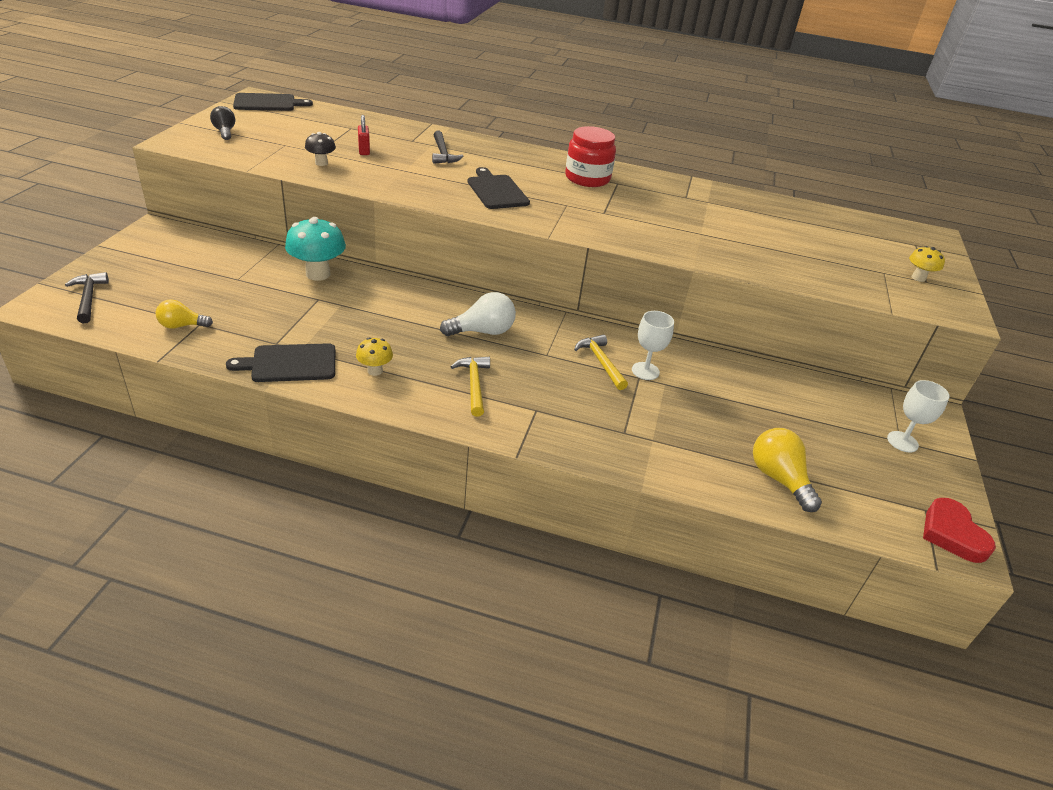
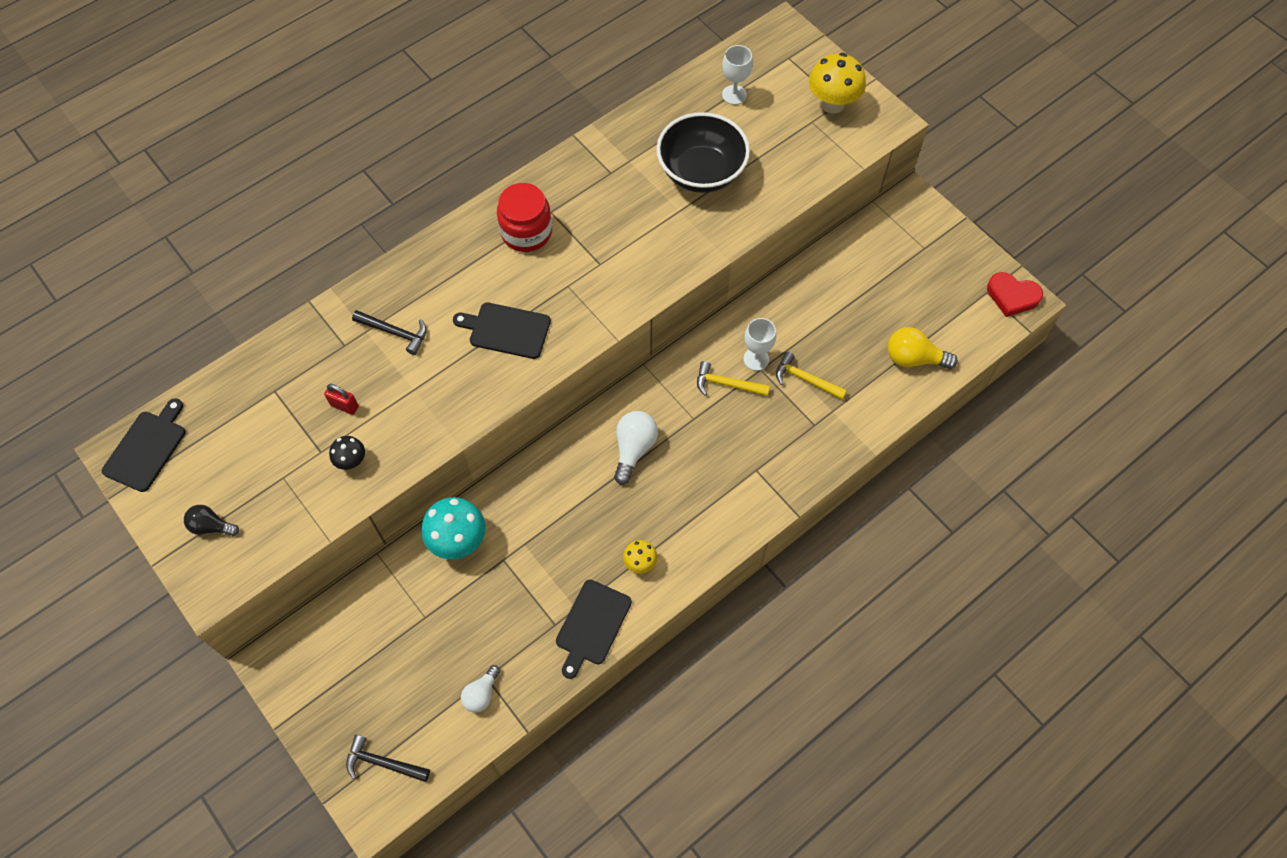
camera: 50 degrees left, 25 degrees up
yellow light bulb [155,299,213,329] -> white light bulb [461,665,500,712]
yellow hammer [451,357,490,417] -> yellow hammer moved to [776,351,847,400]
white goblet [887,380,950,452] -> white goblet moved to [722,45,753,105]
yellow mushroom [909,246,945,282] -> yellow mushroom [809,53,866,113], size x1.86
none -> black bowl [656,112,750,193]

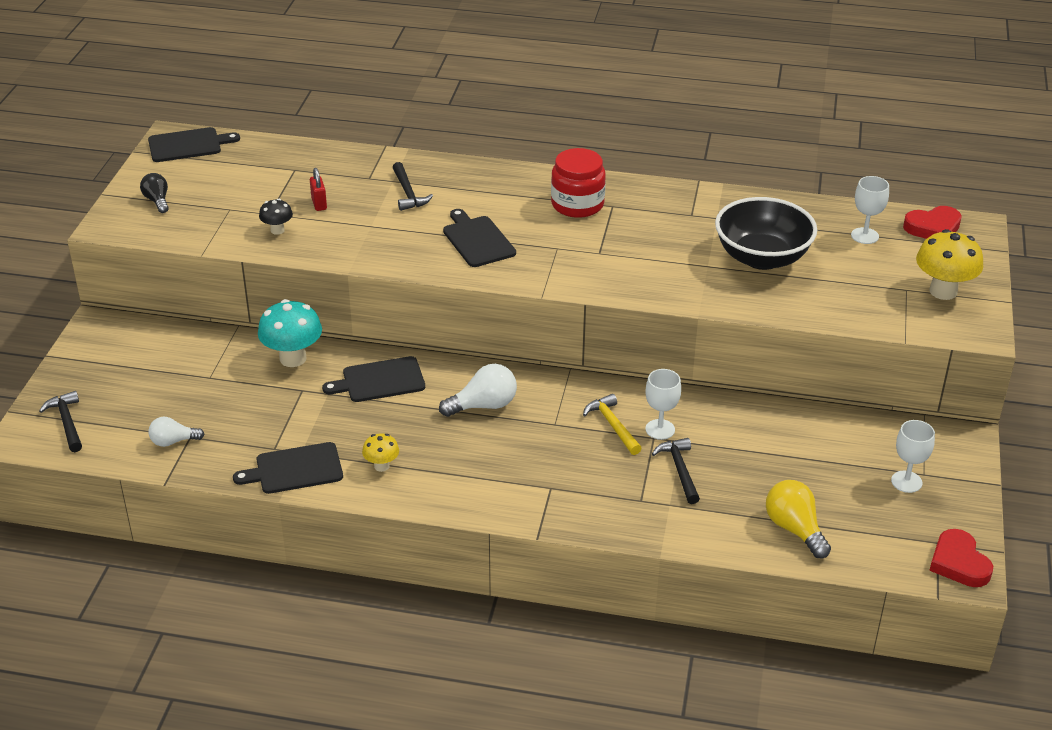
camera: 50 degrees right, 25 degrees down
yellow hammer [776,351,847,400] -> black hammer [652,438,700,504]
none -> black cutting board [322,356,425,402]
none -> white goblet [891,420,935,493]
none -> red heart [903,206,962,239]

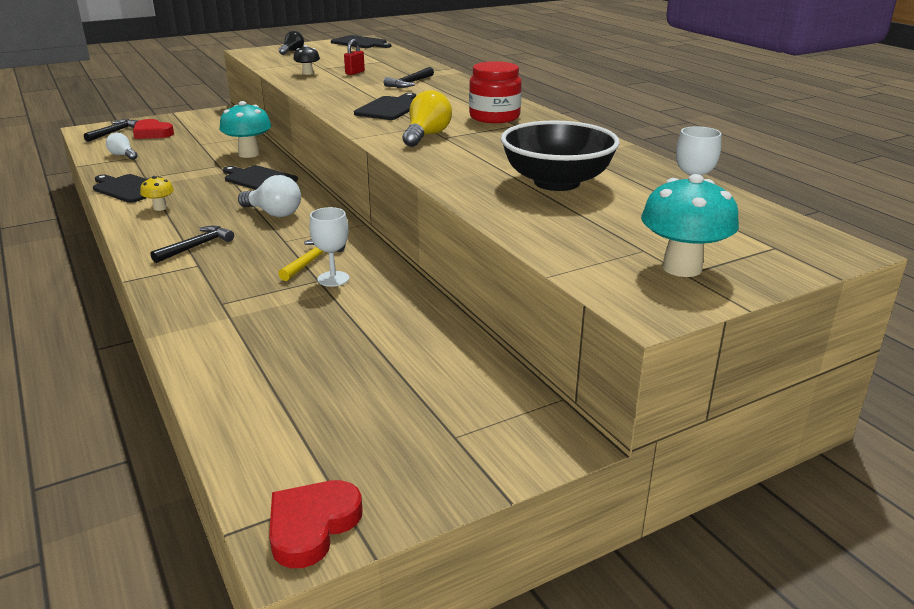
camera: 50 degrees right, 10 degrees down
black hammer [652,438,700,504] -> black hammer moved to [151,226,234,263]
yellow light bulb [766,480,831,558] -> yellow light bulb moved to [402,90,452,147]
white goblet [891,420,935,493] -> none
red heart [903,206,962,239] -> red heart moved to [133,119,174,139]
yellow mushroom [916,229,983,300] -> turquoise mushroom [641,174,739,277]

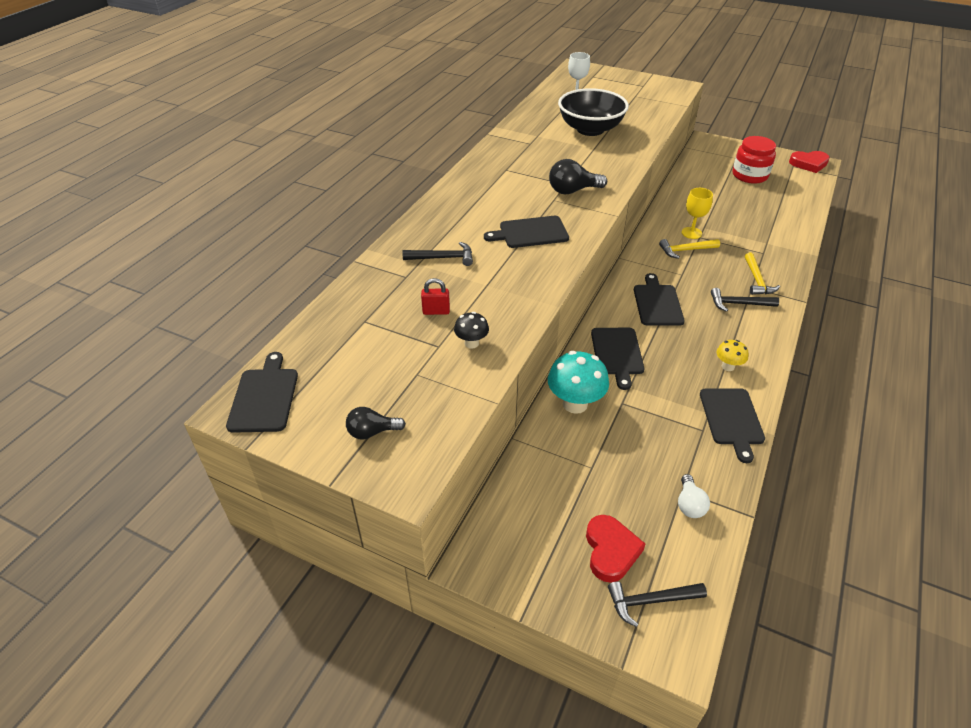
camera: 125 degrees left, 15 degrees up
white light bulb [238,175,301,217] -> black cutting board [634,273,685,326]
white goblet [310,207,349,287] -> yellow goblet [682,188,713,239]
yellow light bulb [402,90,452,147] -> black light bulb [549,159,607,194]
red jar [469,61,522,123] -> red jar moved to [733,136,776,184]
turquoise mushroom [641,174,739,277] -> none
none -> yellow hammer [745,252,780,295]

